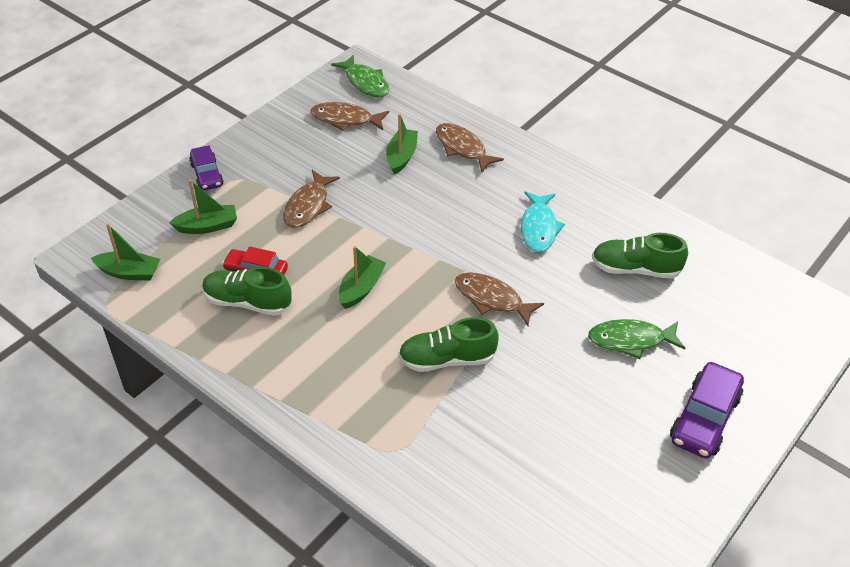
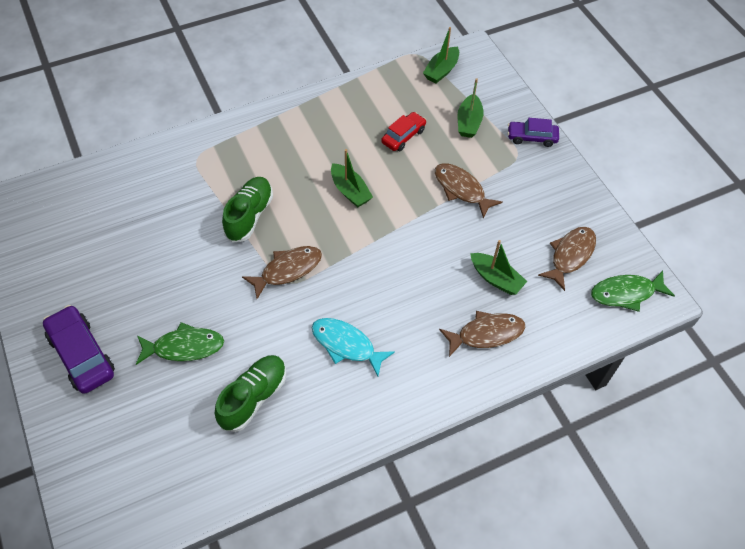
camera: 115 degrees right, 10 degrees up
green shoe [202,267,292,316] -> none
green fish [588,319,685,359] -> green fish turned 60 degrees clockwise [136,322,224,365]

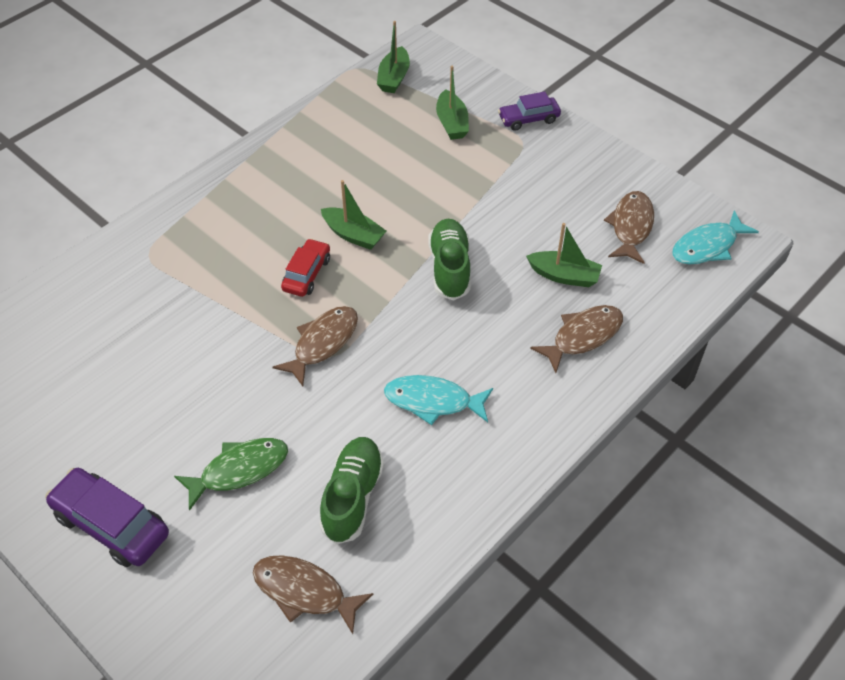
camera: 20 degrees left, 5 degrees down
green shoe [222,177,273,243] -> green shoe moved to [429,219,471,300]
red car [381,112,427,151] -> red car moved to [281,238,330,297]
brown fish [435,163,503,219] -> brown fish moved to [253,555,373,634]
green fish [591,271,675,312] -> turquoise fish [672,210,759,264]

